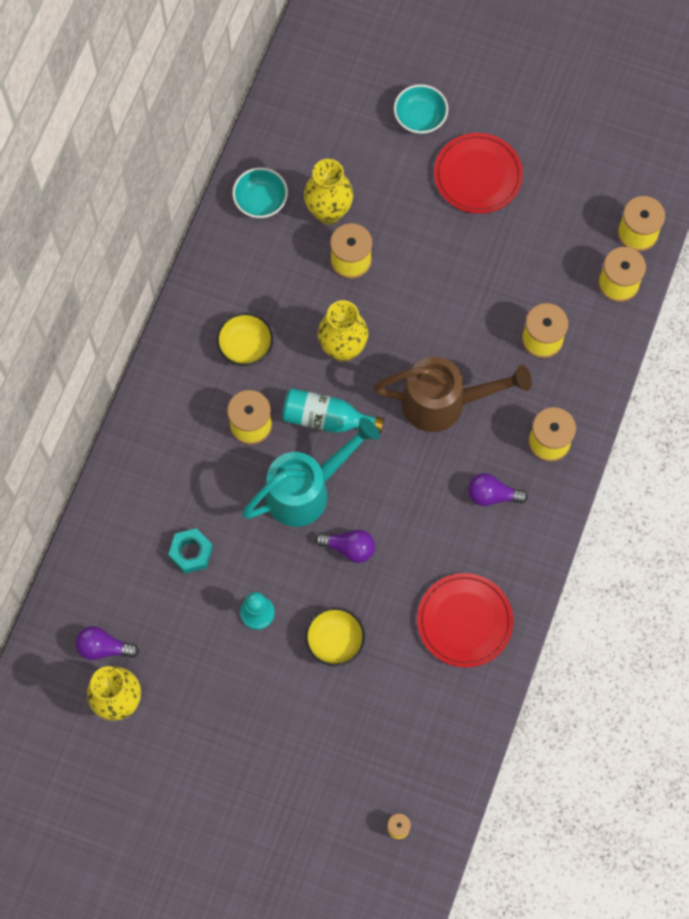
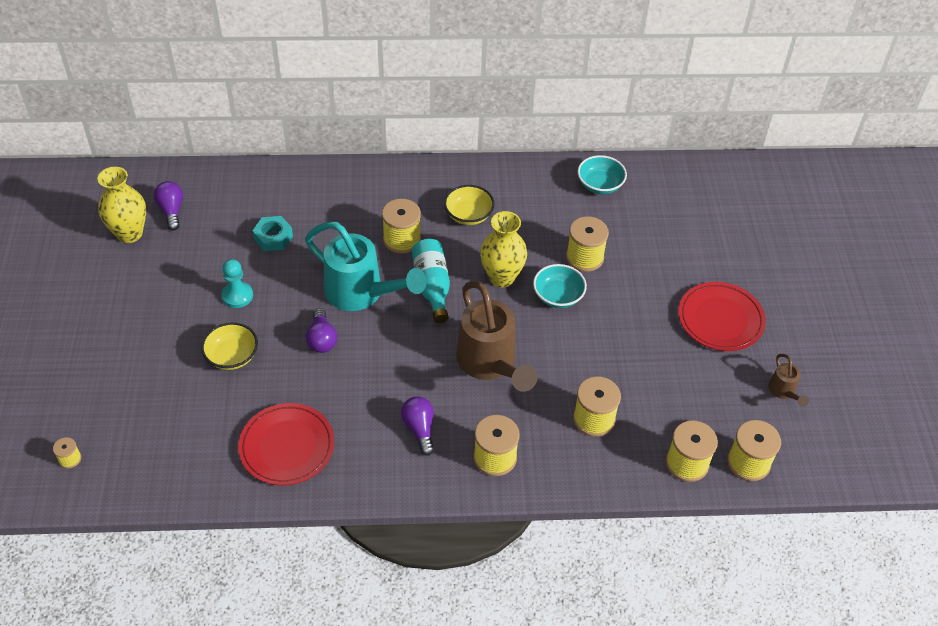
camera: 65 degrees right, 20 degrees down
yellow vase [304,159,353,224] -> none
turquoise bowl [394,84,448,134] -> turquoise bowl moved to [533,264,587,308]
none -> brown watering can [769,354,809,407]

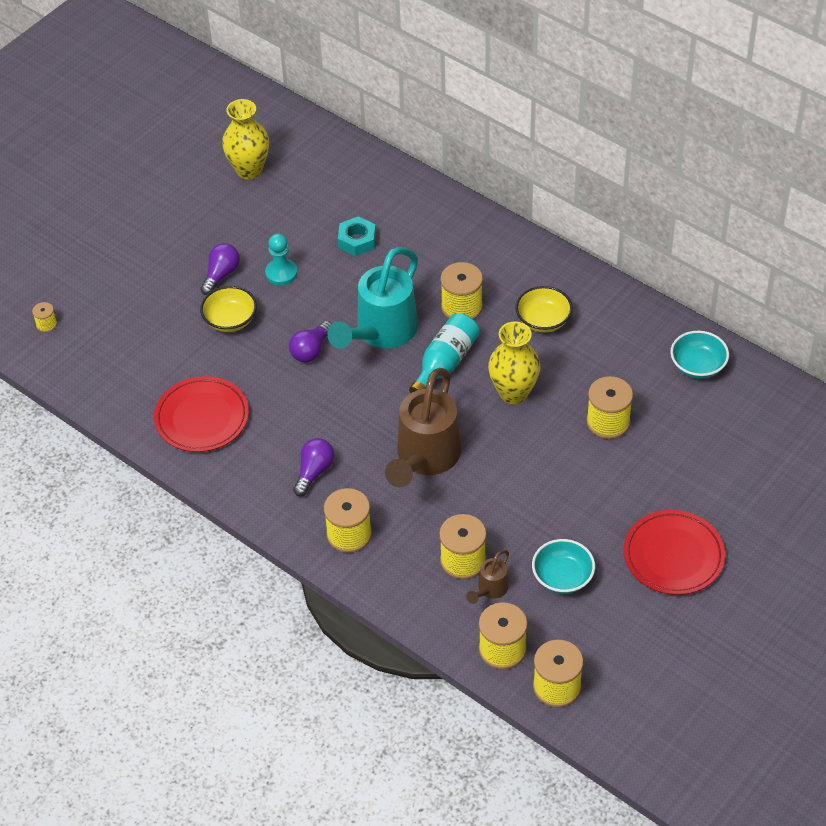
camera: 45 degrees right, 0 degrees up
purple light bulb [154,181,183,231] -> purple light bulb moved to [200,243,240,295]
turquoise watering can [305,222,427,311] -> turquoise watering can turned 45 degrees clockwise [327,247,418,349]
turquoise bowl [533,264,587,308] -> turquoise bowl moved to [532,539,595,594]
brown watering can [769,354,809,407] -> brown watering can moved to [466,550,509,604]

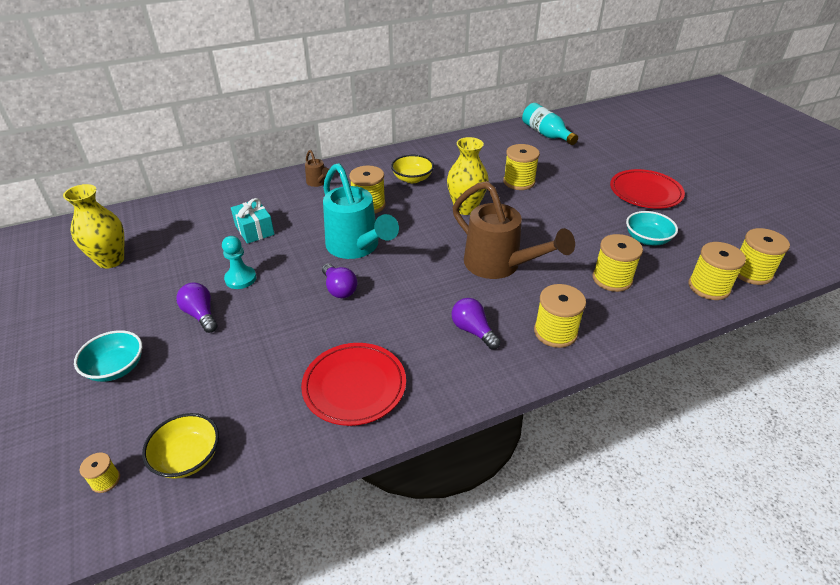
camera: 65 degrees left, 10 degrees down
yellow bowl [200,286,257,332] -> yellow bowl moved to [142,413,219,479]
turquoise nut [338,216,376,256] -> turquoise gift [231,198,274,244]
turquoise bottle [409,313,480,393] -> turquoise bottle moved to [522,103,578,145]
brown watering can [466,550,509,604] -> brown watering can moved to [305,150,329,187]
turquoise bowl [670,331,729,379] -> turquoise bowl moved to [74,330,142,382]

